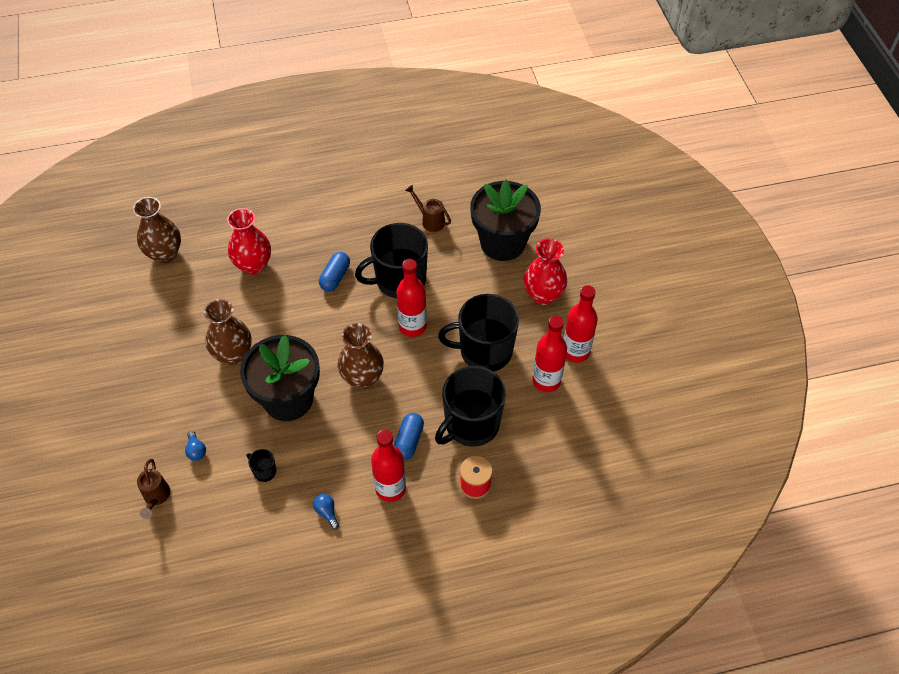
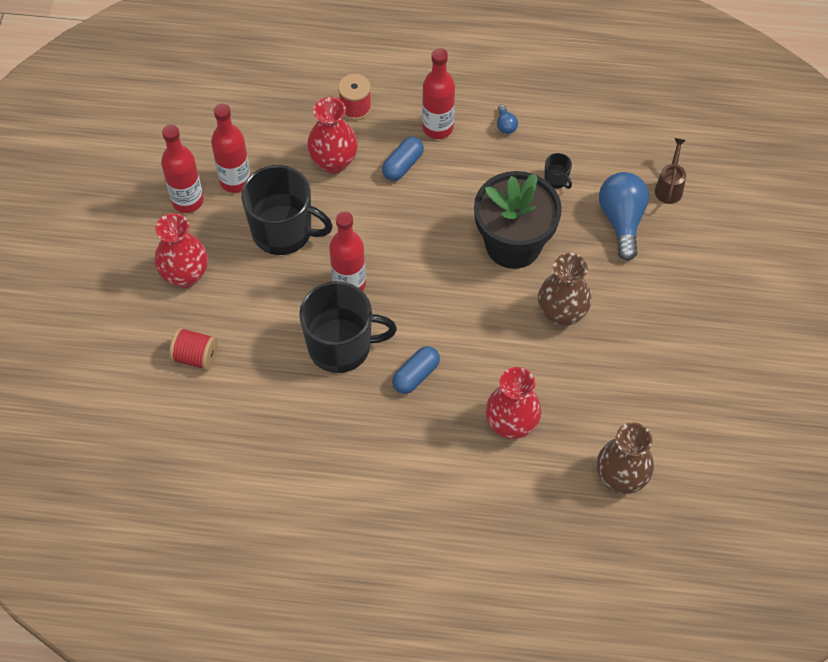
camera: 160 degrees left, 5 degrees up
blue light bulb [185,431,206,461] -> blue light bulb [599,172,649,261], size x2.26
brown vase [338,323,384,389] -> none
brown watering can [405,185,451,232] -> none
black mug [435,366,506,447] -> red vase [307,97,358,174]
black flower pot [470,180,541,261] -> red spool [169,327,218,371]

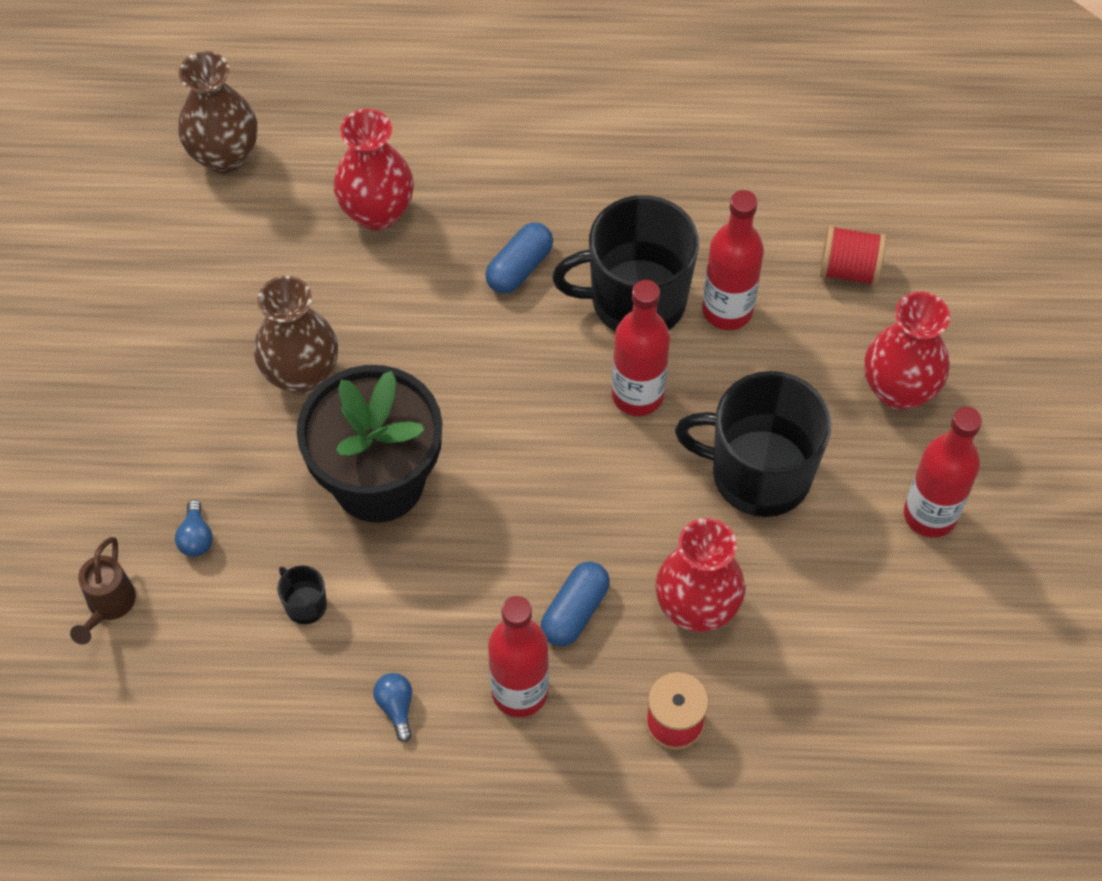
camera: 175 degrees right, 0 degrees up
red bottle [211,103,251,193] -> red bottle moved to [702,190,764,330]
blue light bulb [599,172,649,261] -> blue light bulb [175,500,213,557], size x0.44

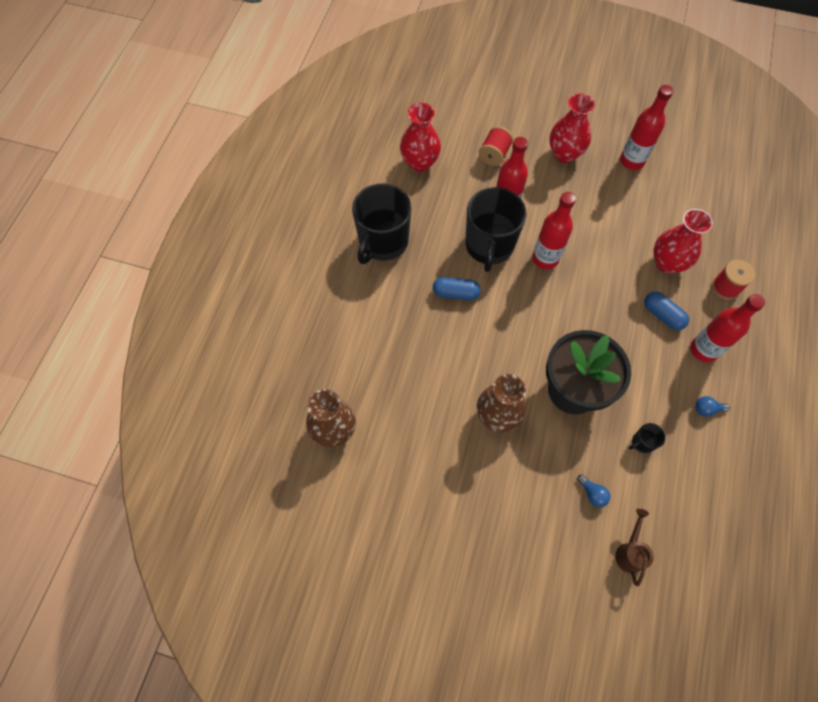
camera: 75 degrees left, 5 degrees up
brown watering can [70,537,136,645] -> brown watering can turned 105 degrees counterclockwise [615,509,654,586]
blue light bulb [175,500,213,557] -> blue light bulb turned 45 degrees clockwise [577,475,610,507]
red vase [333,109,414,230] -> red vase moved to [400,103,441,172]
blue capsule [485,223,553,294] -> blue capsule turned 45 degrees counterclockwise [433,277,481,300]
black mug [675,371,831,517] -> black mug moved to [352,183,412,264]

